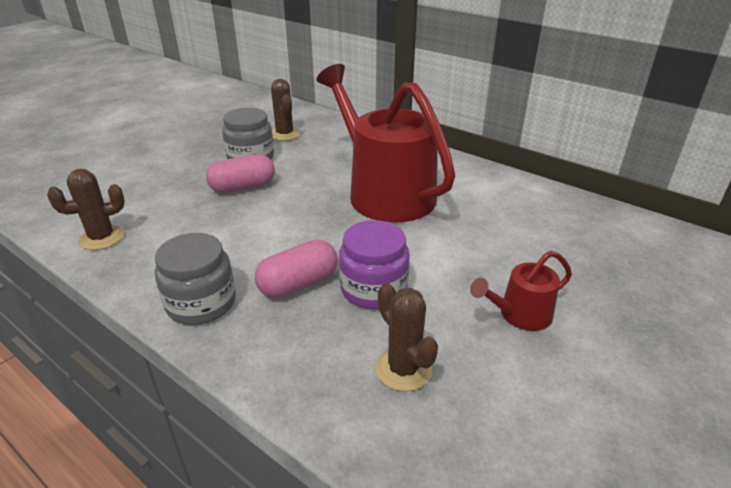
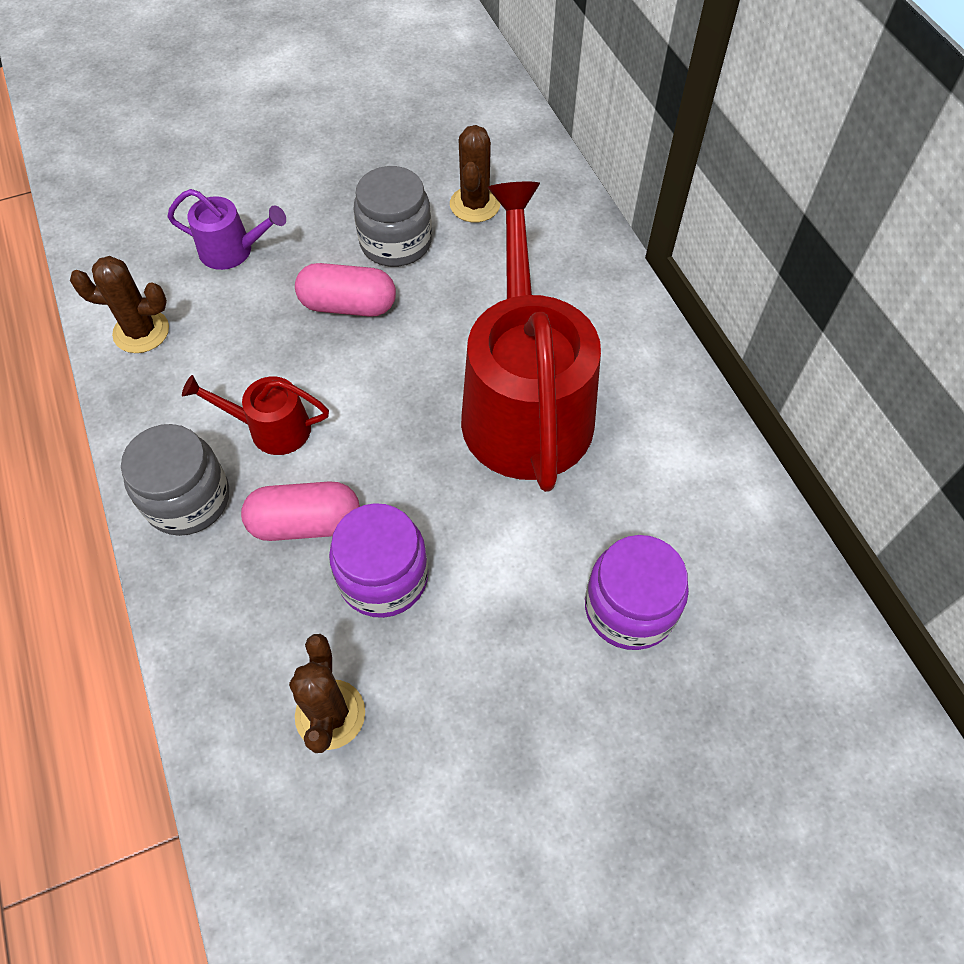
camera: 30 degrees right, 25 degrees up
red watering can [470,251,572,331] -> red watering can moved to [182,375,329,455]
none -> purple watering can [167,189,286,270]
none -> purple jar [585,535,689,650]

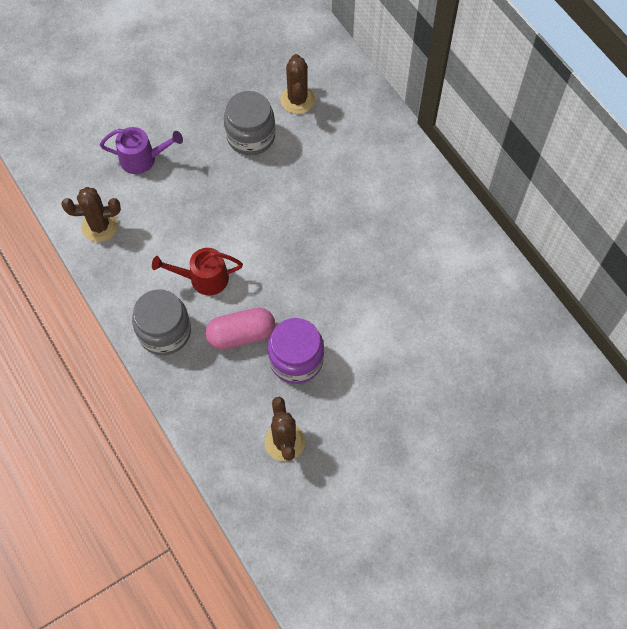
camera: 10 degrees left, 5 degrees up
pink capsule [295,263,396,317] -> none
red watering can [461,182,601,492] -> none
purple jar [585,535,689,650] -> none

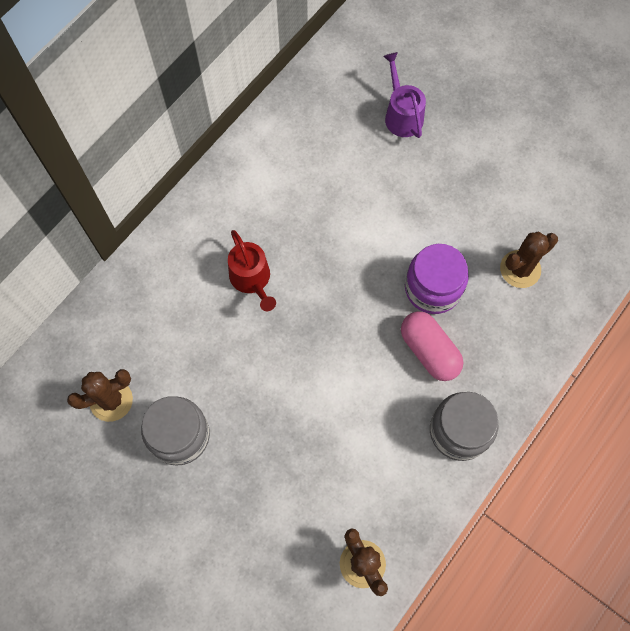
camera: 110 degrees left, 5 degrees up
purple watering can [100,127,183,174] -> purple watering can moved to [383,52,426,138]
red watering can [152,248,243,295] -> red watering can moved to [228,230,276,311]

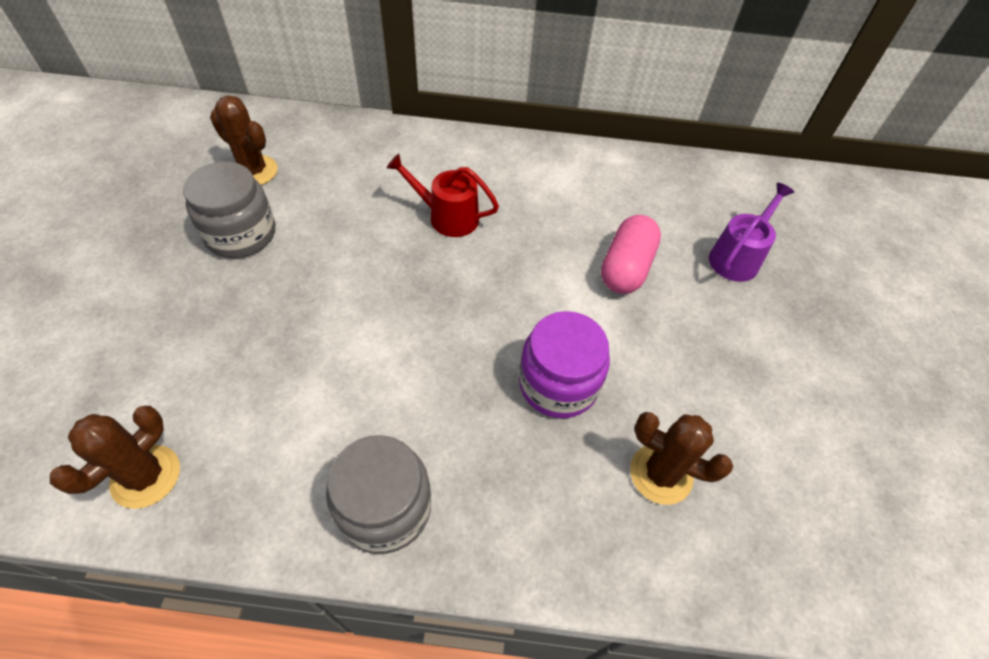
camera: 55 degrees right, 15 degrees down
red watering can [228,230,276,311] -> red watering can turned 75 degrees clockwise [386,154,499,237]
pink capsule [401,311,463,381] -> pink capsule moved to [601,215,661,294]

